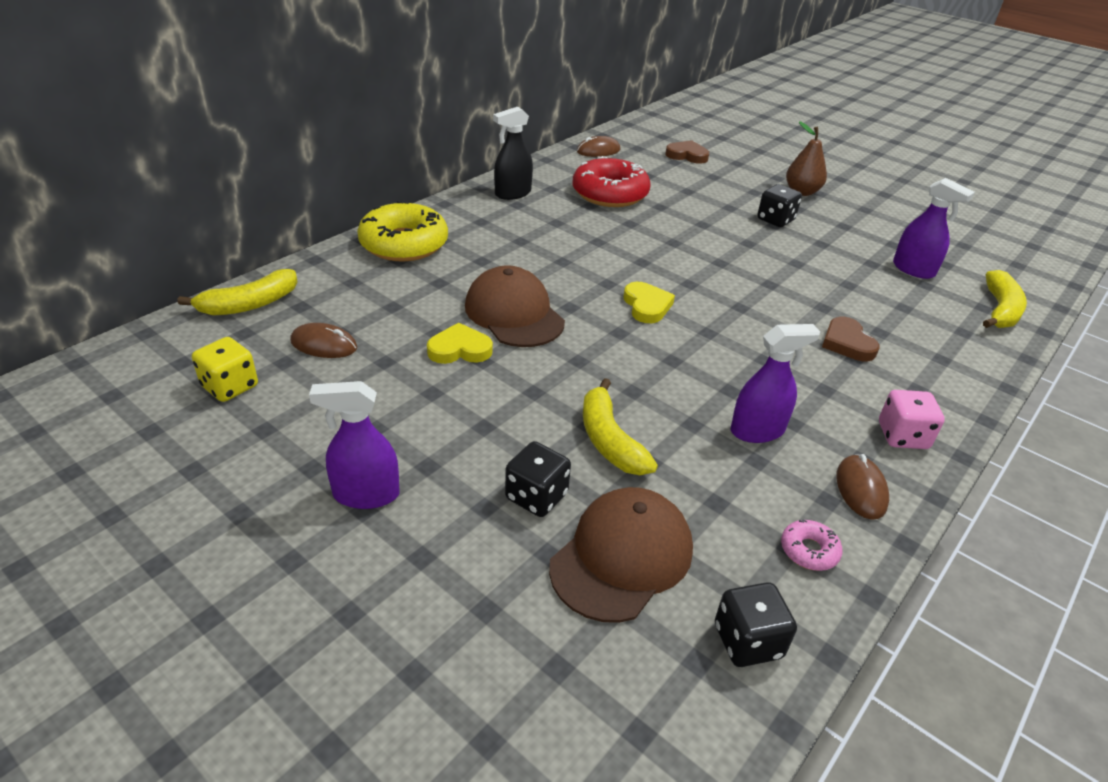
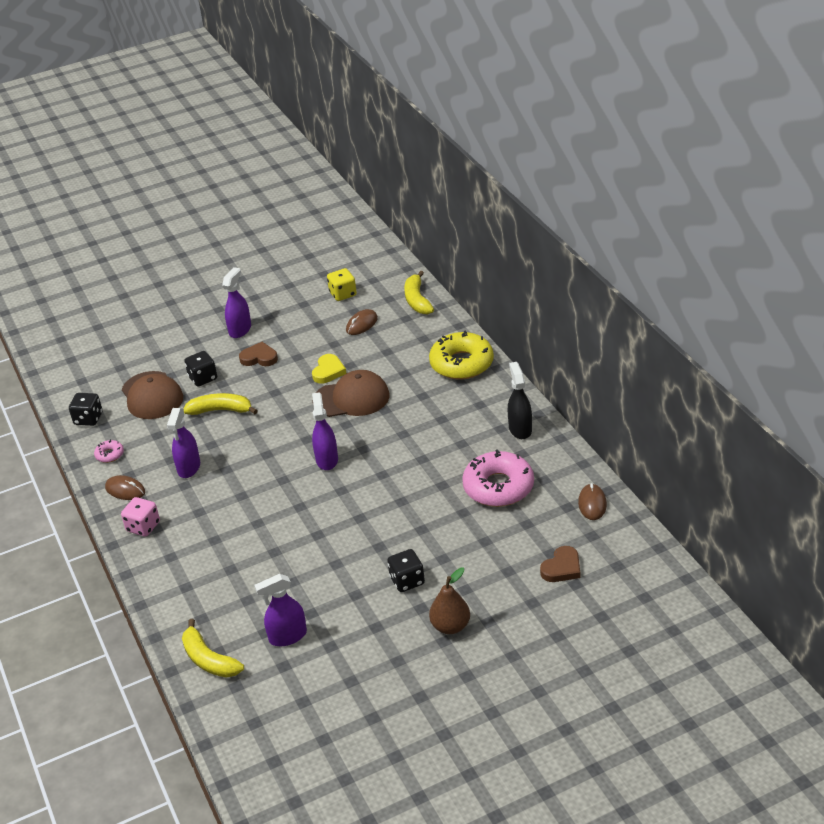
camera: 120 degrees right, 0 degrees up
red donut [573,156,651,207] -> pink donut [462,450,534,507]
yellow heart [623,282,675,323] -> purple spray bottle [312,392,338,470]
brown heart [822,317,880,361] -> brown heart moved to [239,342,278,366]

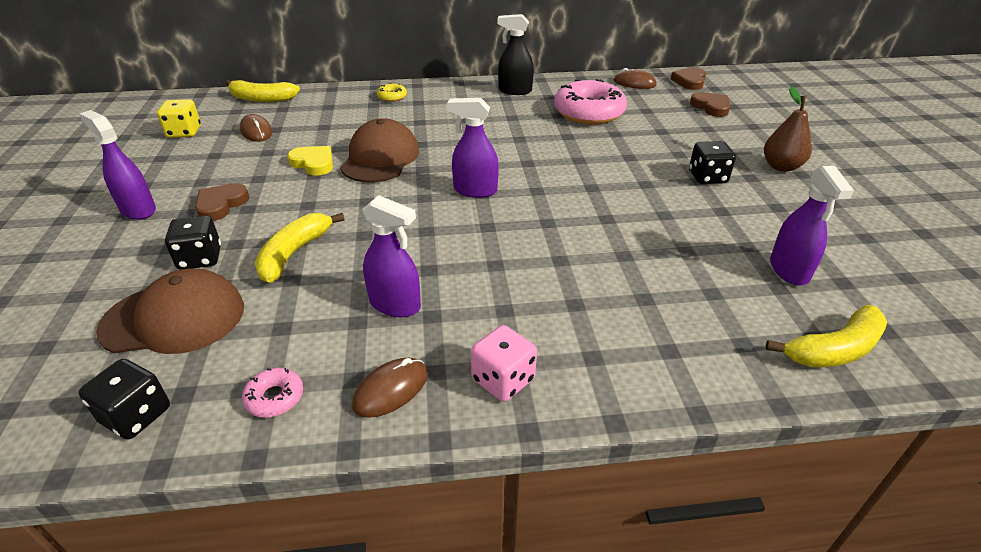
camera: 75 degrees left, 0 degrees up
yellow donut [429,330,494,380] -> yellow donut [377,83,407,102], size x0.44
none -> brown heart [671,67,706,90]

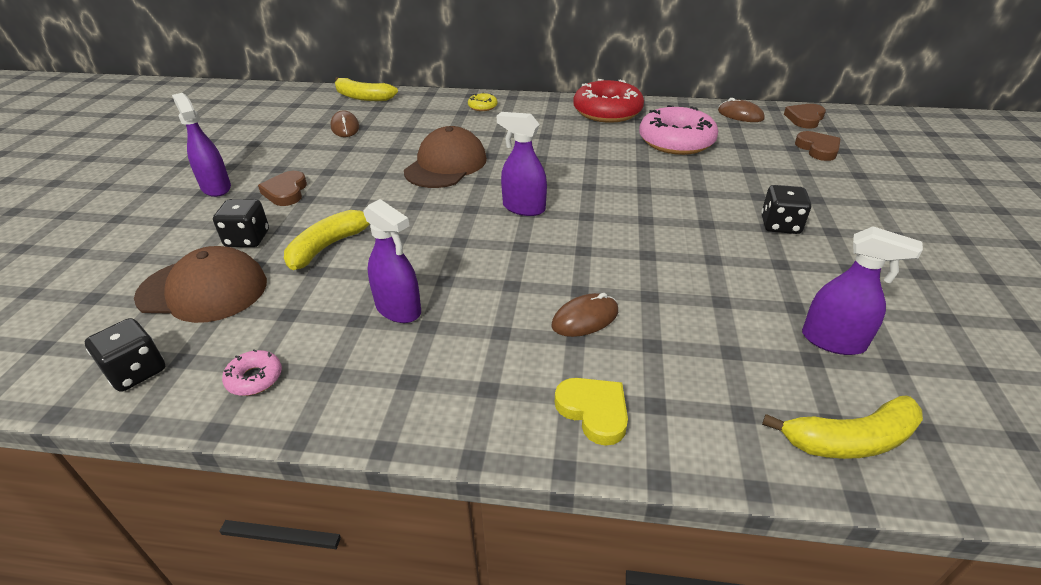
camera: 15 degrees right, 0 degrees up
yellow dice [157,99,201,138] -> none
brown heart [195,183,249,221] -> brown heart turned 45 degrees counterclockwise [258,171,307,206]
yellow heart [287,146,333,176] -> yellow heart moved to [555,378,628,446]
brown mouse [352,357,428,418] -> brown mouse moved to [551,293,618,337]
pink dice [471,325,537,402] -> none
black spray bottle [497,14,534,95] -> red donut [573,79,644,123]
brown pear [764,87,812,172] -> none
purple spray bottle [770,166,854,285] -> purple spray bottle turned 75 degrees counterclockwise [802,226,923,355]

